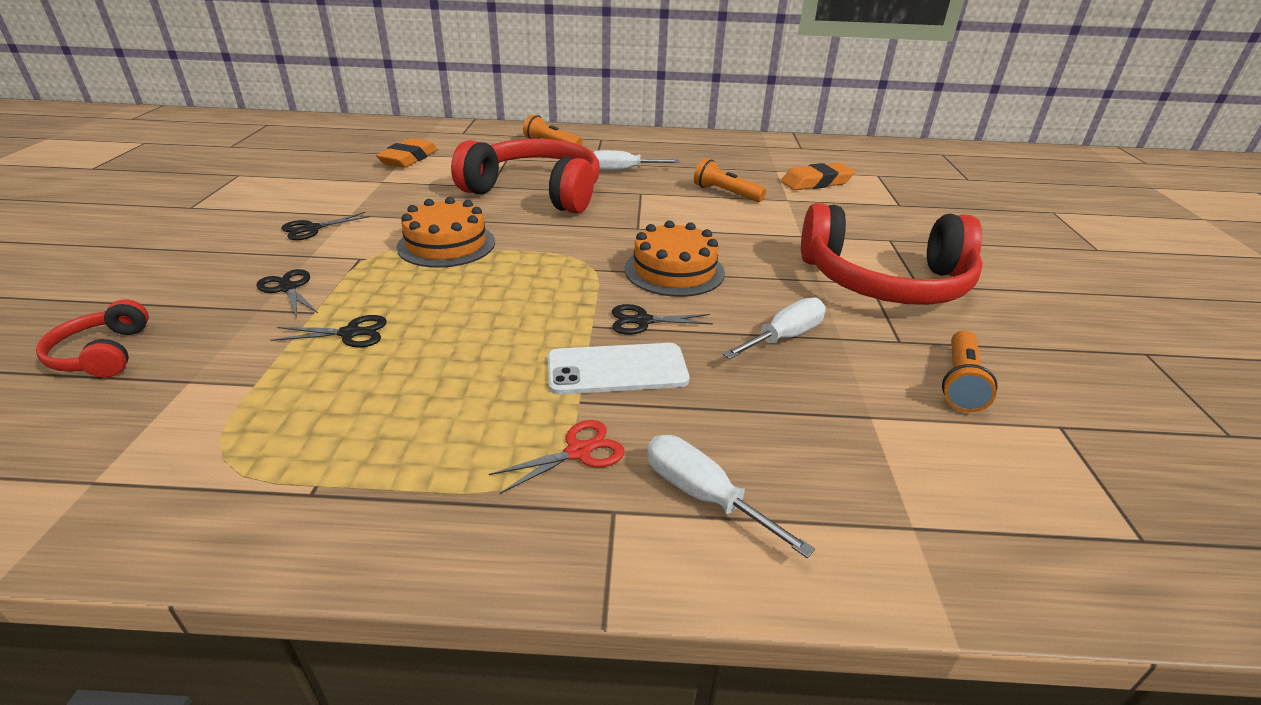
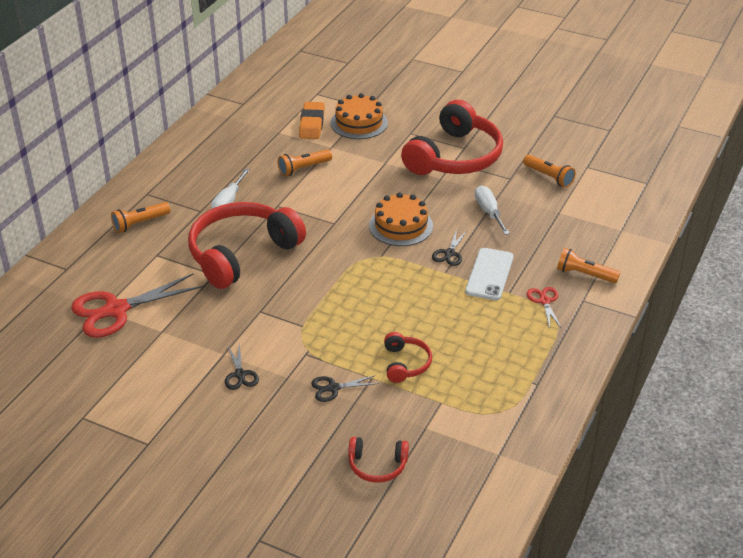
camera: 65 degrees left, 5 degrees up
black scissors [271,315,387,348] -> red headphones [384,332,432,383]
orange eraser [376,138,438,168] -> red scissors [71,273,203,338]
orange cake [396,197,495,268] -> orange cake moved to [331,93,388,139]
white screwdriver [647,435,815,558] -> orange flashlight [557,248,620,283]

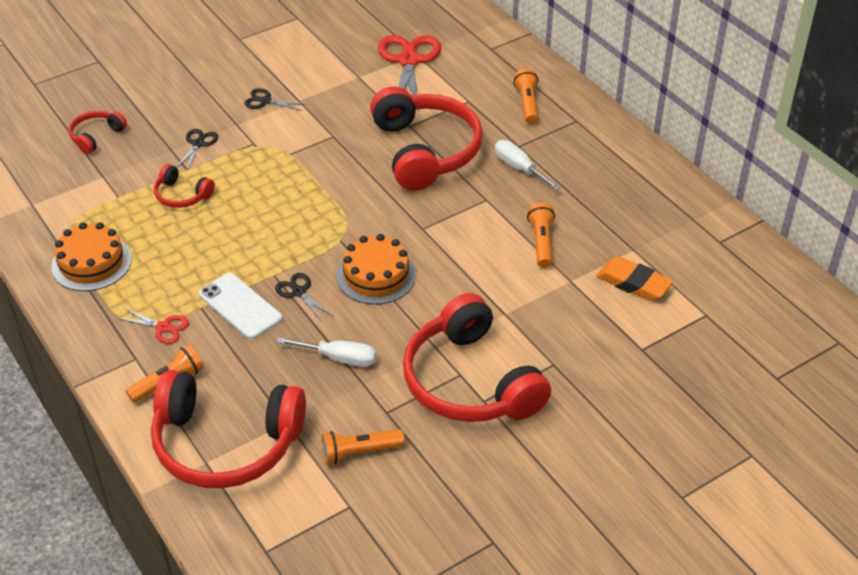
camera: 120 degrees right, 5 degrees up
orange cake [331,93,388,139] -> orange cake moved to [51,222,132,291]
none -> red headphones [151,370,306,488]

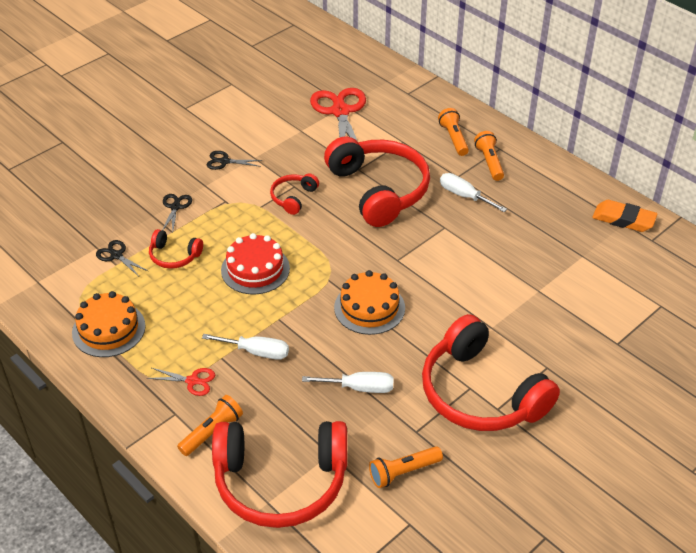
camera: 10 degrees left, 0 degrees up
red headphones [69,111,127,154] -> red headphones moved to [270,173,319,215]
white phone [199,273,282,339] -> white screwdriver [202,334,289,360]
black scissors [275,273,333,322] -> black scissors moved to [96,240,148,276]
orange flashlight [527,203,555,268] -> orange flashlight moved to [474,131,504,181]
orange eraser [596,256,673,301] -> orange eraser moved to [592,200,657,232]
none -> red cake [221,233,290,295]

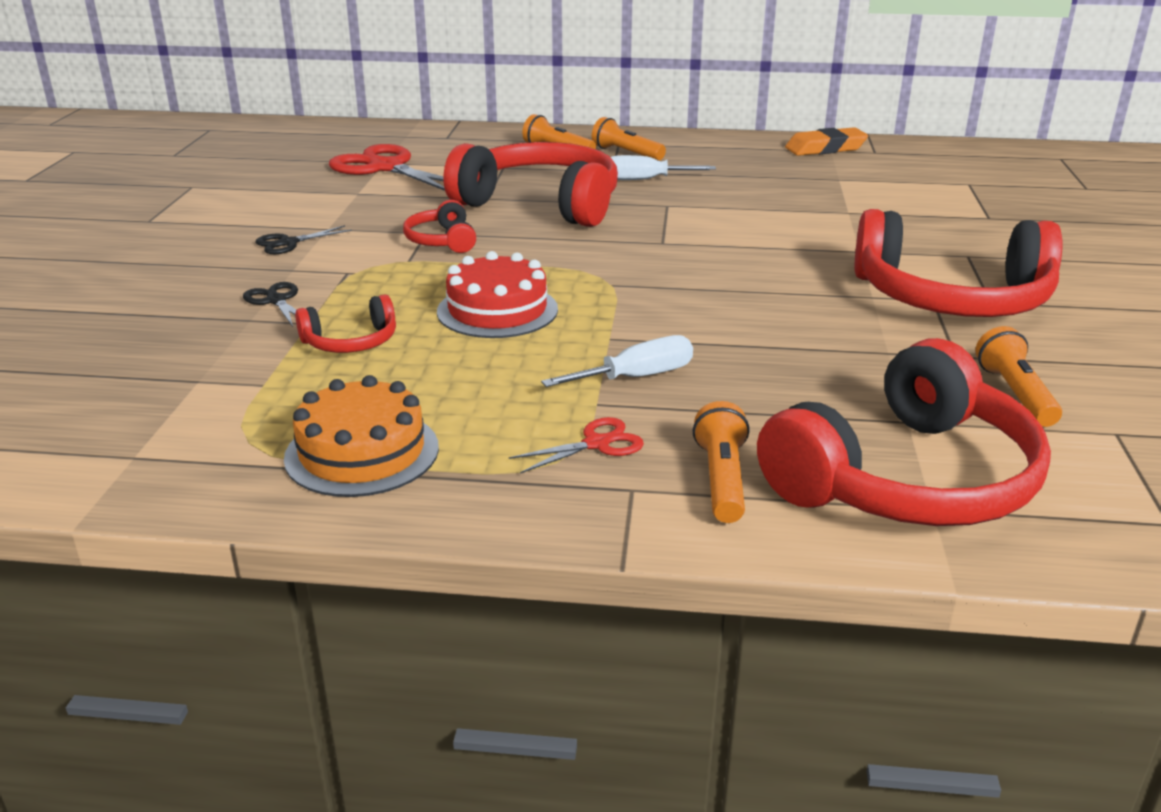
camera: 40 degrees left, 15 degrees down
black scissors [96,240,148,276] -> none
white screwdriver [302,372,394,393] -> none
orange cake [334,270,405,335] -> none
orange flashlight [369,446,443,488] -> orange flashlight turned 150 degrees clockwise [975,326,1062,427]

